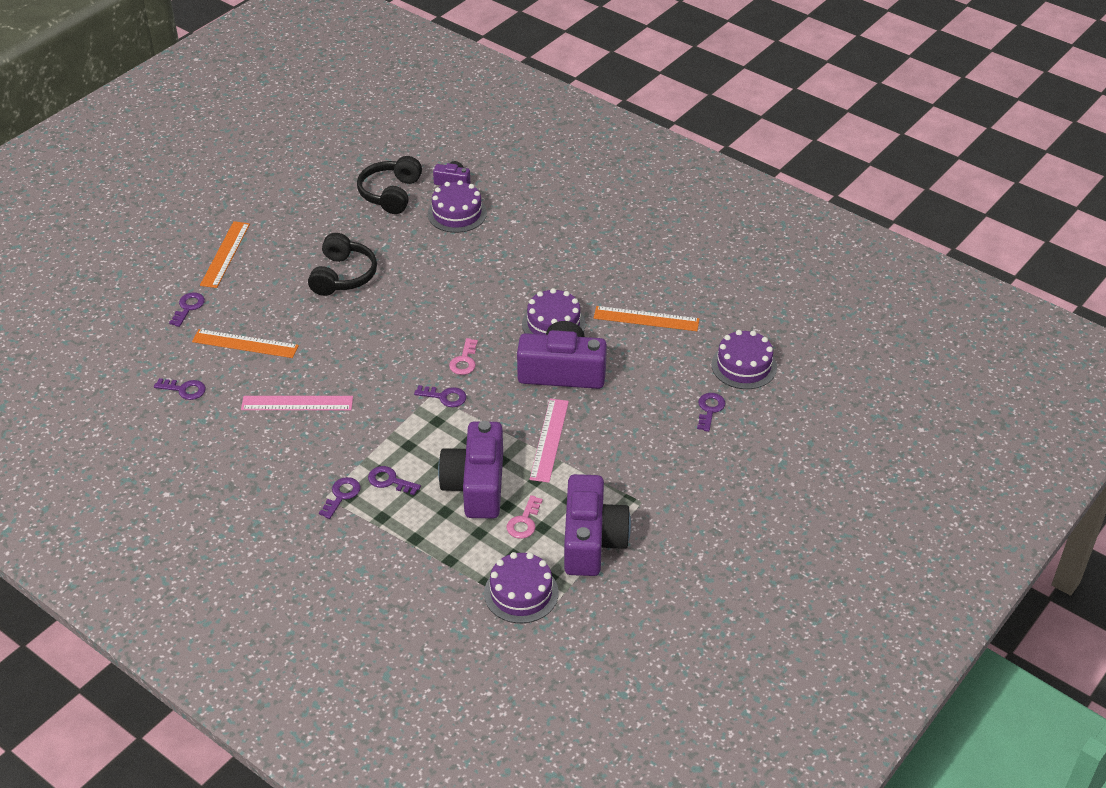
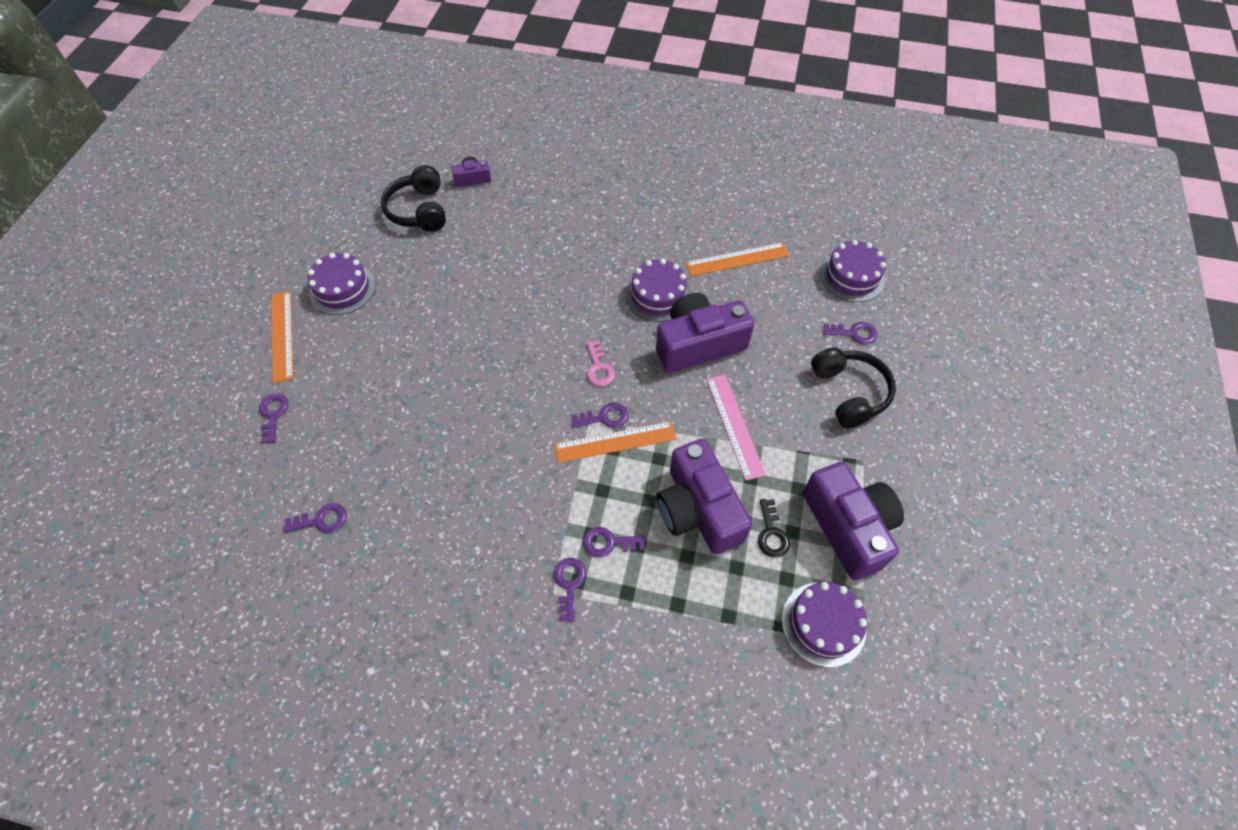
camera: 25 degrees left, 15 degrees up
orange ruler [192,329,299,358] -> orange ruler moved to [554,421,677,463]
pink ruler [241,396,353,410] -> none
black headphones [308,233,377,296] -> black headphones moved to [811,348,896,428]
purple cake [428,180,487,233] -> purple cake moved to [307,253,376,315]
pink key [507,495,543,539] -> black key [758,499,790,558]
purple key [697,393,725,432] -> purple key turned 105 degrees clockwise [823,322,877,344]

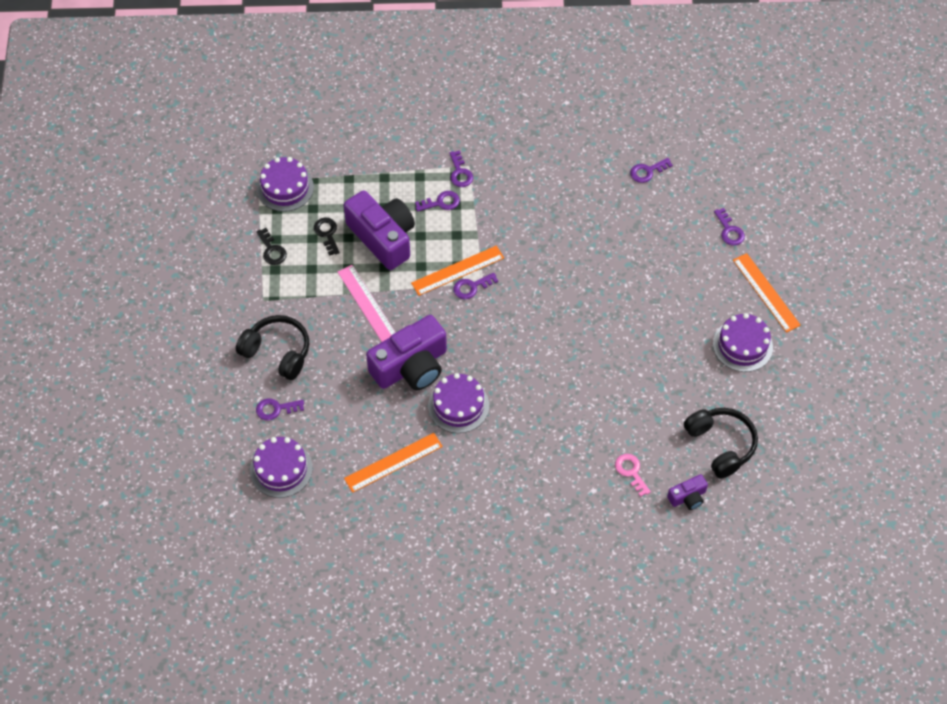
camera: 165 degrees right, 0 degrees up
pink key [587,341,615,386] -> pink key moved to [615,454,651,497]
purple camera [803,462,904,580] -> black key [256,228,287,265]
black headphones [811,348,896,428] -> black headphones turned 150 degrees clockwise [236,315,310,380]

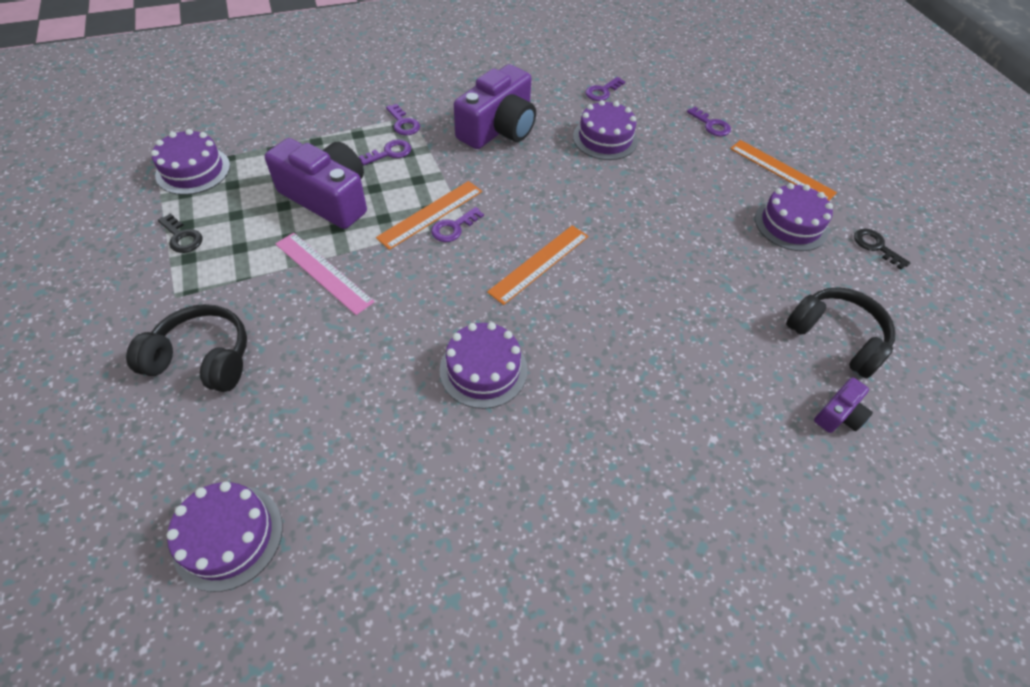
camera: 20 degrees left, 5 degrees down
purple key [256,398,304,421] -> none
black key [314,217,340,256] -> black key moved to [854,228,910,270]
orange ruler [344,433,443,493] -> orange ruler moved to [487,225,588,305]
purple camera [366,315,447,390] -> purple camera moved to [454,64,536,149]
pink key [615,454,651,497] -> none
none -> purple cake [573,100,638,160]

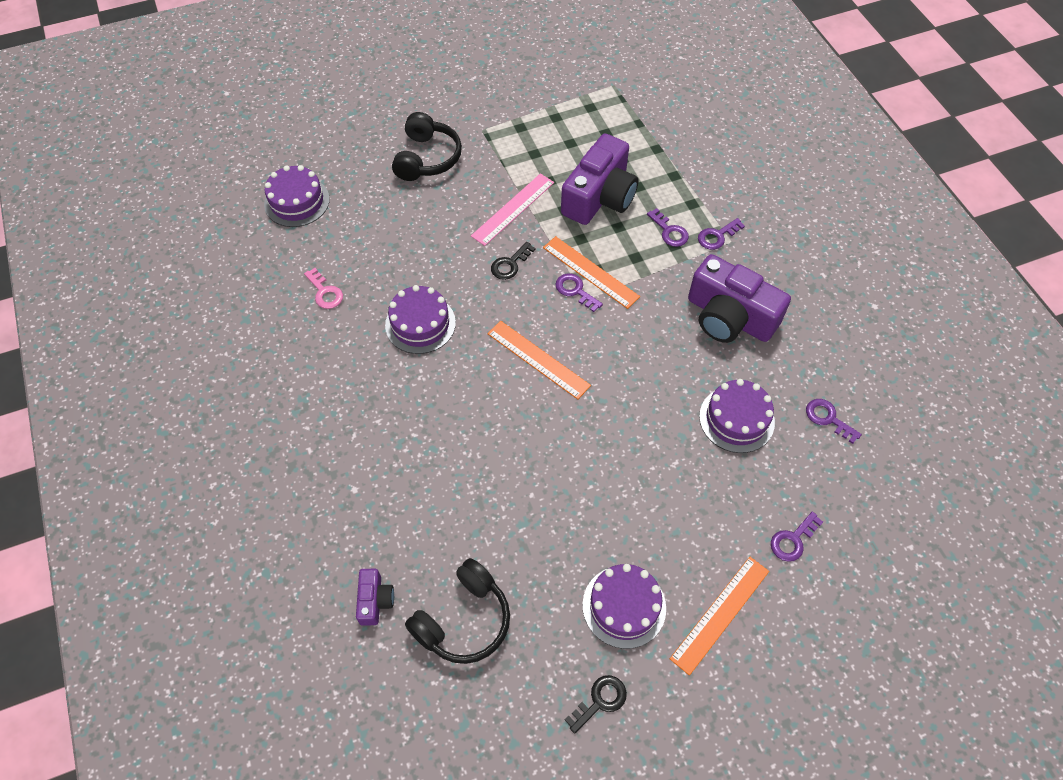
camera: 90 degrees right, 5 degrees up
purple cake [151,129,230,195] -> none
black key [158,213,203,253] -> black key moved to [491,242,536,280]
purple camera [814,377,873,433] -> purple camera turned 135 degrees counterclockwise [356,569,394,626]
none -> pink key [304,268,343,309]

